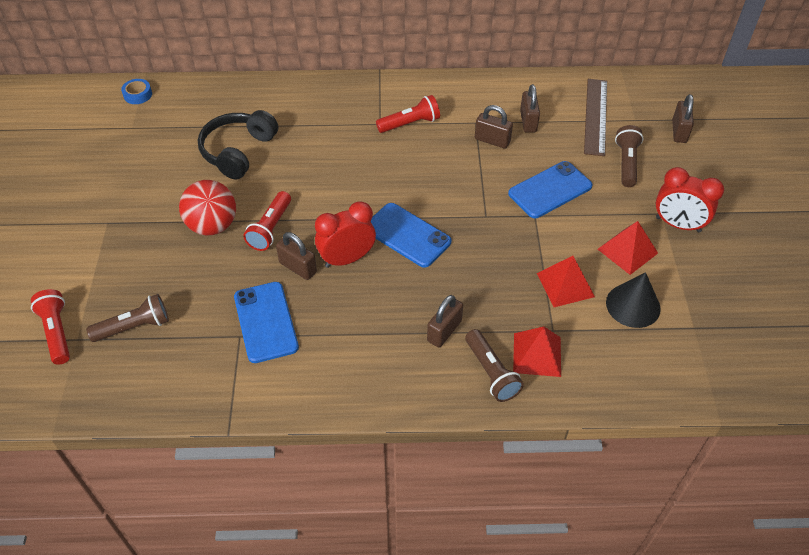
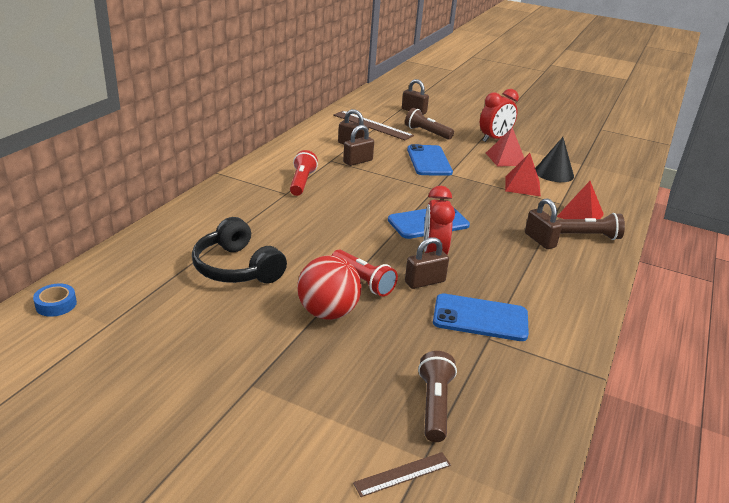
camera: 65 degrees left, 20 degrees down
red flashlight [31,289,70,365] -> brown ruler [353,452,451,497]

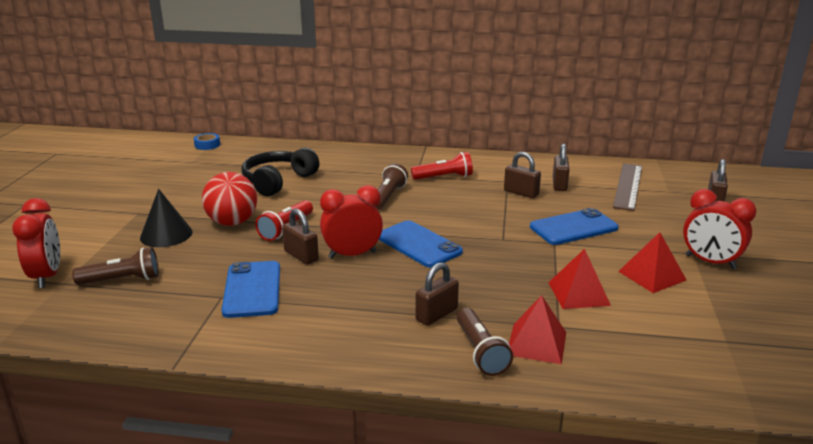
camera: 75 degrees right, 5 degrees down
brown ruler [353,452,451,497] -> red clock [12,198,60,288]
brown flashlight [405,108,454,140] -> brown flashlight moved to [375,163,408,210]
black cone [535,137,574,182] -> black cone moved to [140,189,192,247]

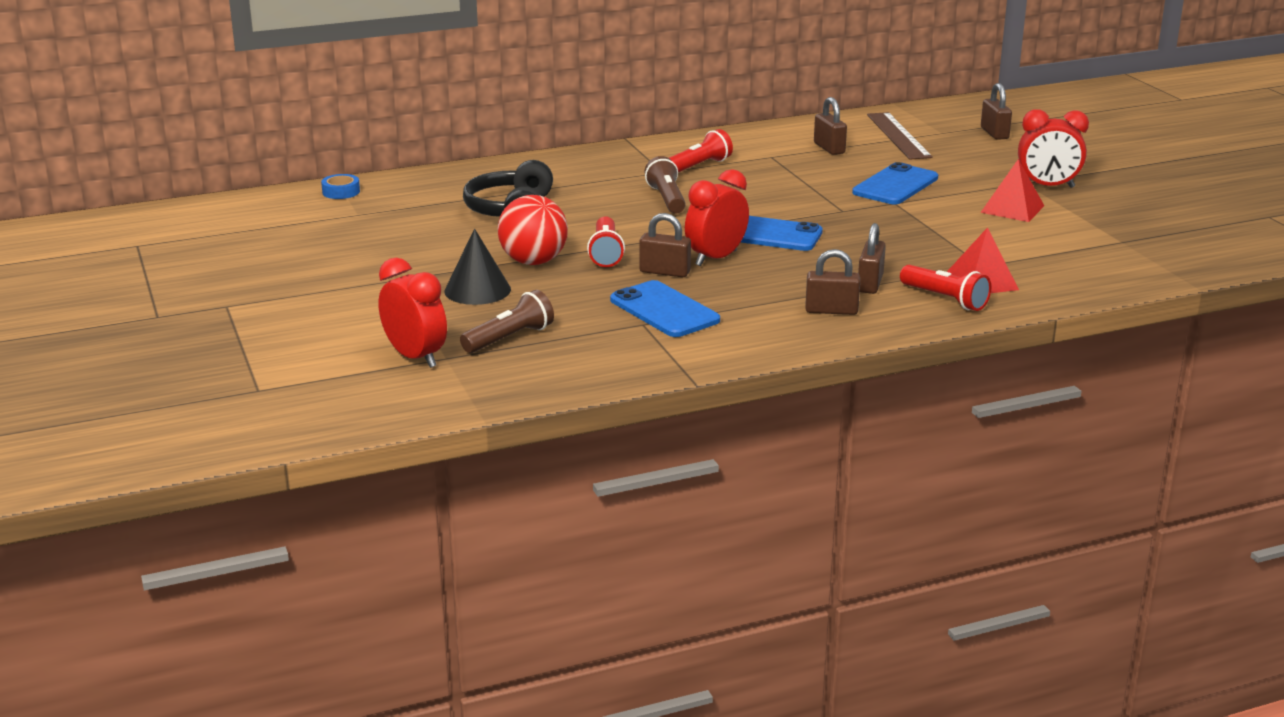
camera: 30 degrees left, 0 degrees up
brown flashlight [457,308,513,376] -> red flashlight [900,265,991,311]
brown padlock [504,152,541,198] -> brown padlock moved to [805,249,860,315]
red pyramid [548,249,611,309] -> none

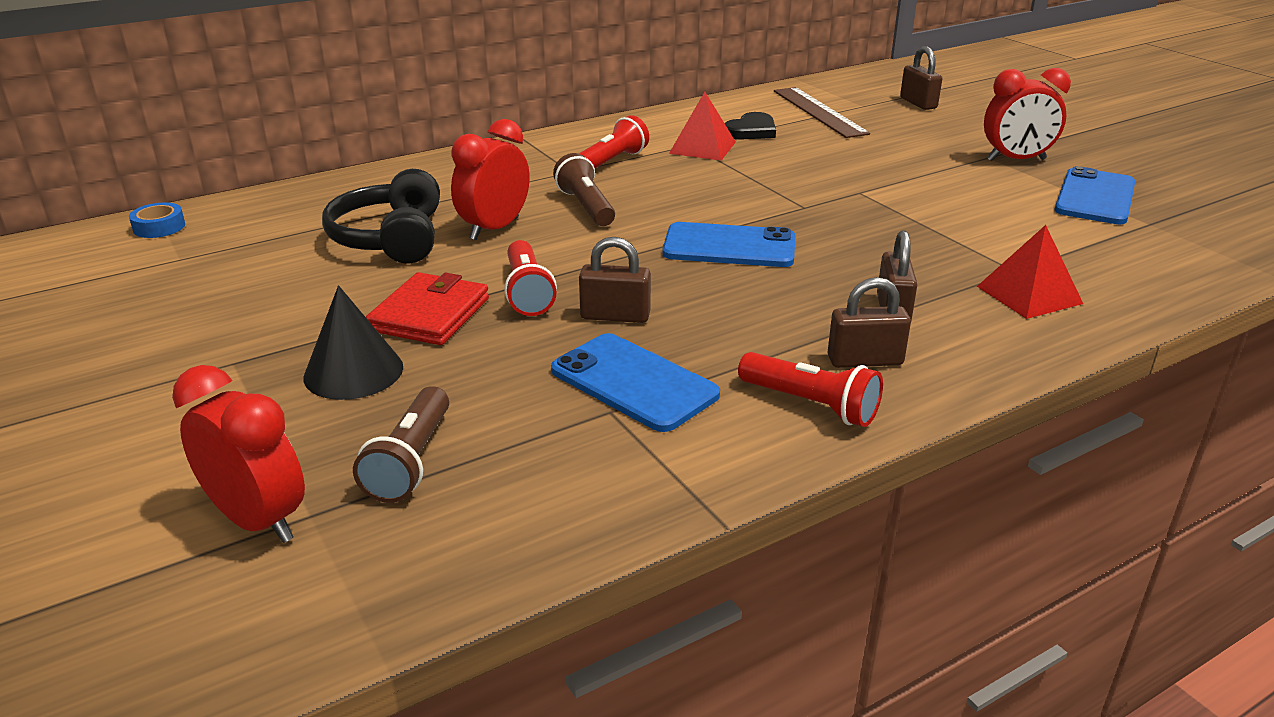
camera: 10 degrees left, 5 degrees up
brown flashlight [460,290,554,353] -> brown flashlight turned 150 degrees clockwise [353,386,449,503]
red ball [498,195,568,265] -> red wallet [366,272,489,345]
red clock [685,169,749,266] -> red clock moved to [451,119,530,240]
brown padlock [814,97,847,155] -> black heart [725,112,776,139]
blue phone [852,162,938,204] -> blue phone moved to [1054,166,1135,224]
red flashlight [900,265,991,311] -> red flashlight moved to [738,352,883,427]
red pyramid [980,159,1044,222] -> red pyramid moved to [669,92,736,161]

